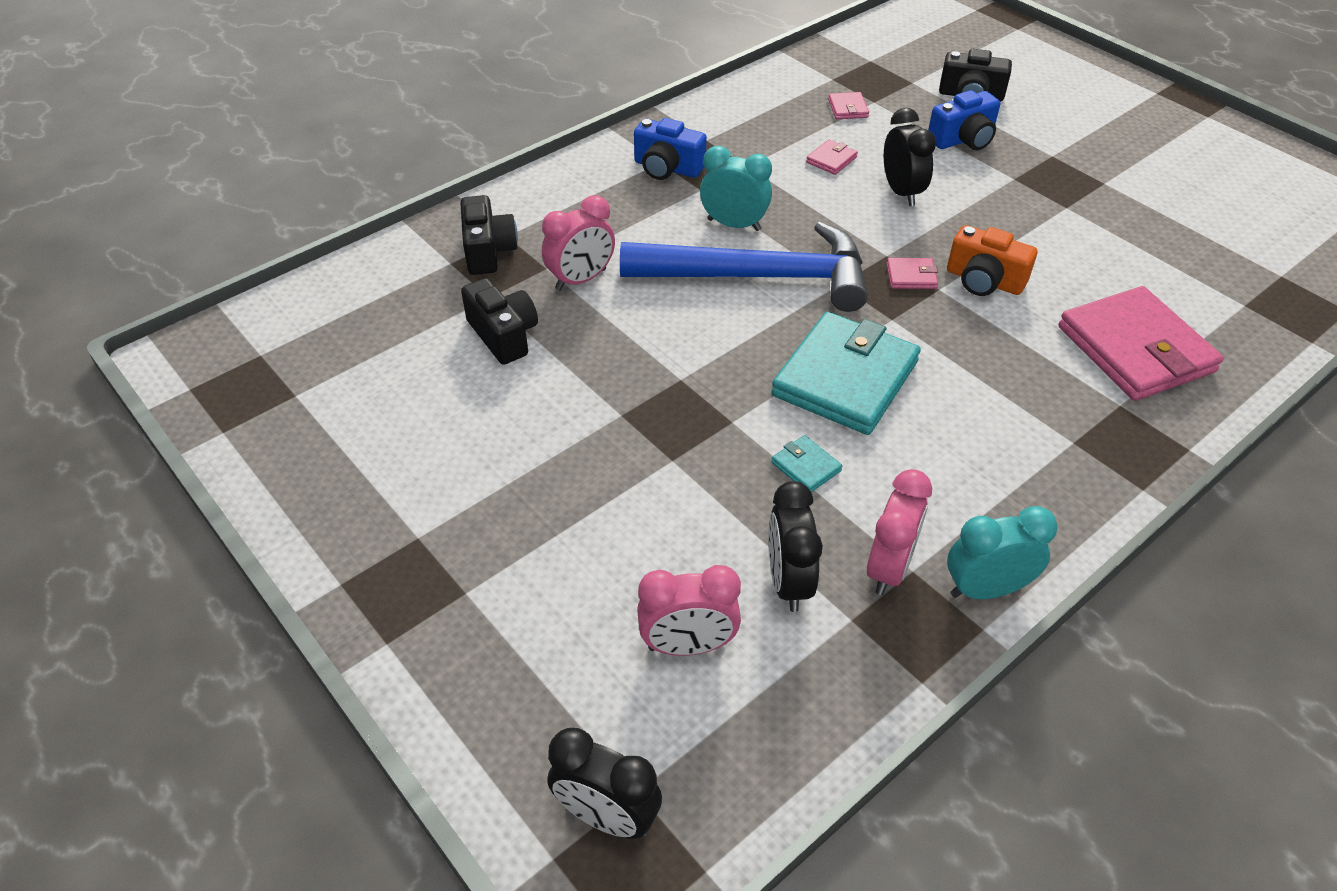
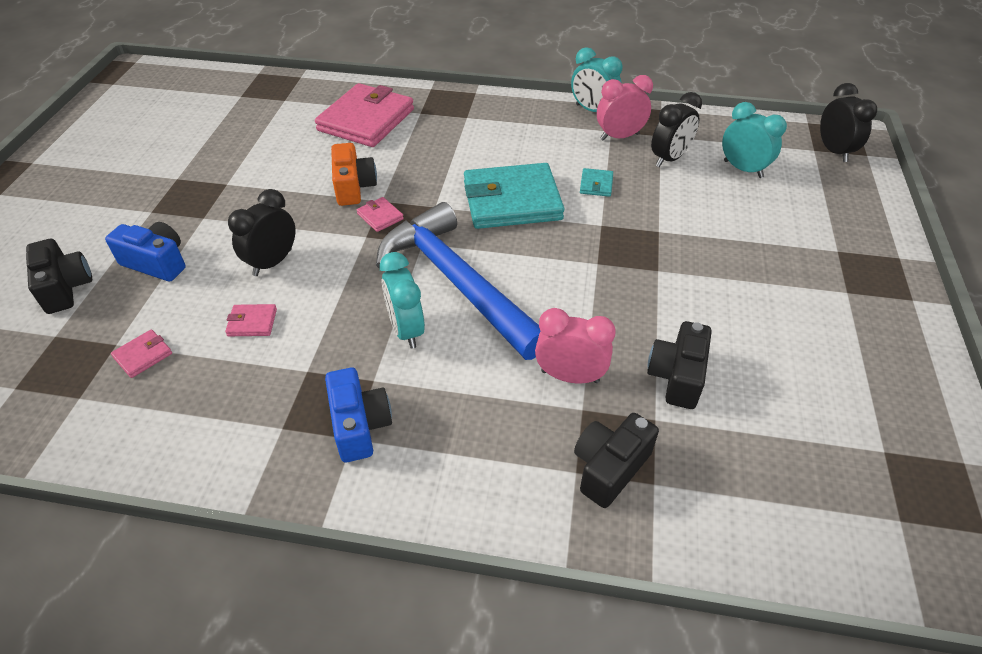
camera: 130 degrees left, 0 degrees up
pink clock [637,565,741,656] -> turquoise clock [722,102,787,178]

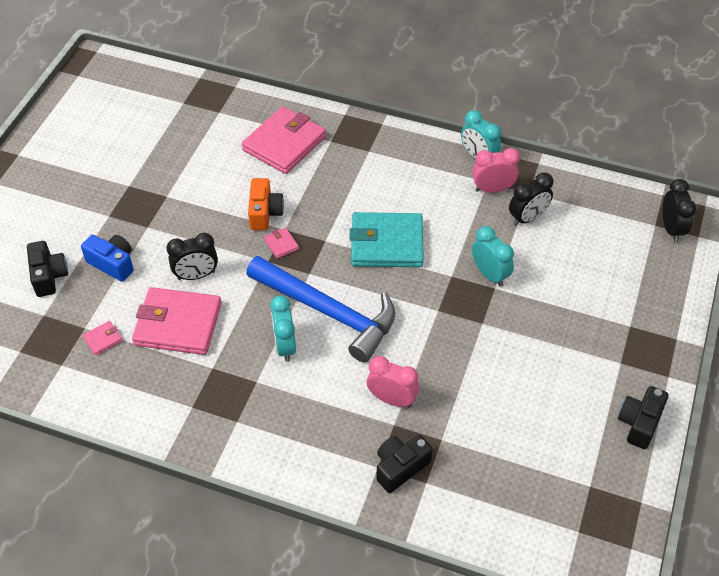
camera: 10 degrees right, 5 degrees up
pink wallet [225,304,277,336] -> pink wallet [132,287,222,355], size x2.44
black clock [228,189,295,276] -> black clock turned 150 degrees counterclockwise [167,233,218,280]
blue camera [325,368,392,462] -> none
blue hammer [376,202,540,360] -> blue hammer turned 150 degrees clockwise [246,256,395,363]
turquoise wallet [580,168,613,197] -> none
black camera [647,321,712,409] -> black camera moved to [618,386,668,449]
turquoise clock [722,102,787,178] -> turquoise clock moved to [472,226,514,287]

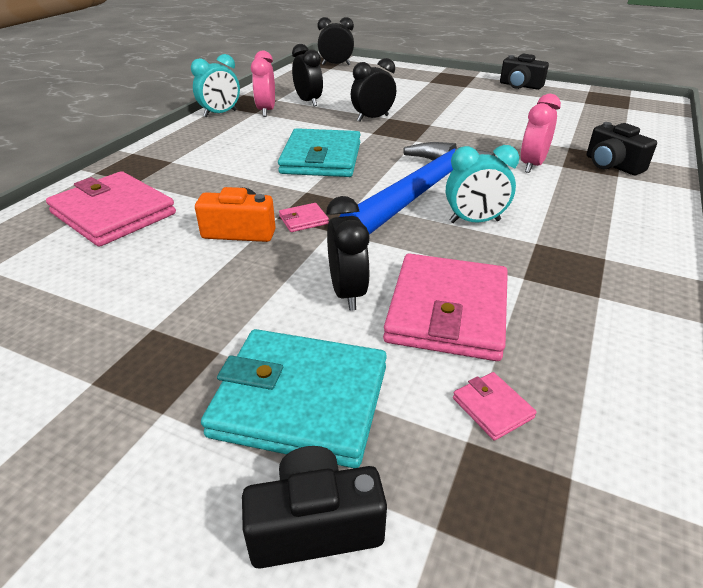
camera: 85 degrees left, 15 degrees down
blue camera [81,235,134,282] -> turquoise wallet [201,329,387,468]
turquoise clock [472,226,514,287] -> black clock [351,58,396,121]

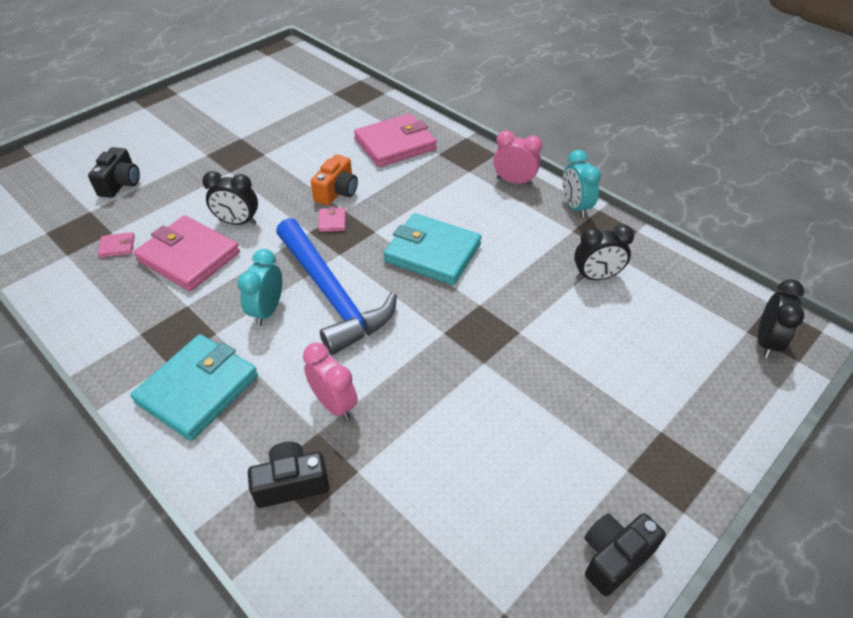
camera: 110 degrees right, 10 degrees up
turquoise wallet [201,329,387,468] -> turquoise wallet moved to [130,334,258,441]
pink clock [251,51,275,117] -> pink clock moved to [493,130,542,186]
black clock [351,58,396,121] -> none

